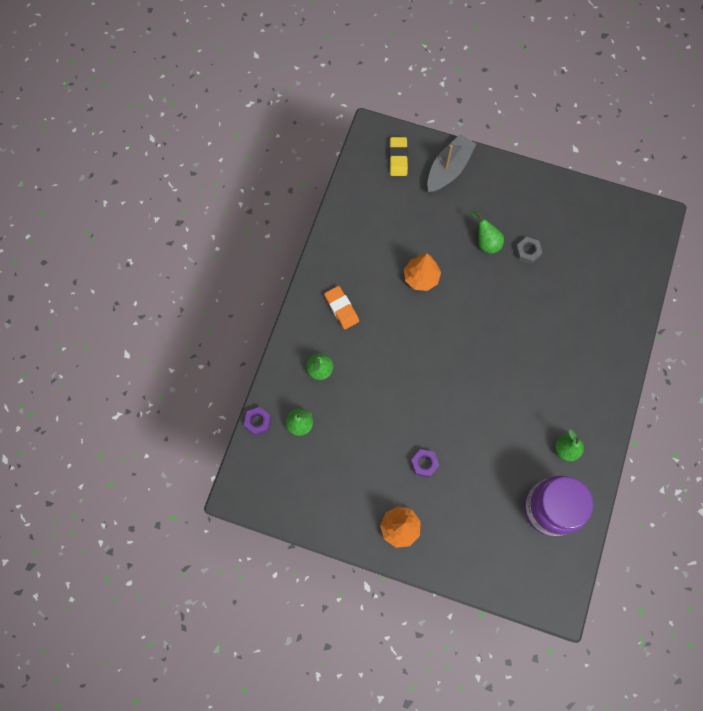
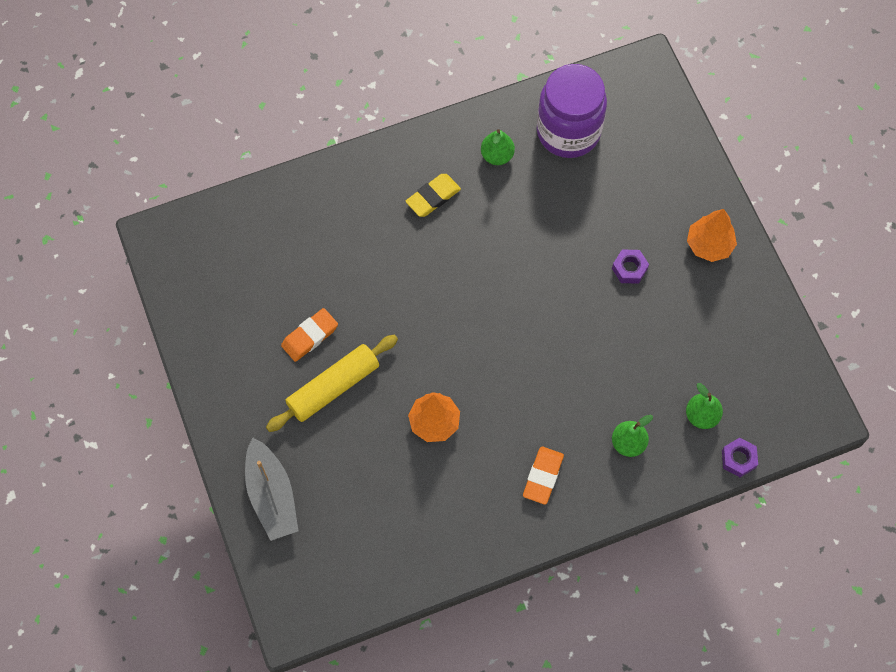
camera: 130 degrees left, 5 degrees down
yellow eraser [389,137,408,176] -> yellow eraser moved to [405,174,461,217]
grey boat [427,134,476,193] -> grey boat turned 105 degrees counterclockwise [245,438,298,541]
green pear [470,211,504,254] -> yellow rolling pin [266,335,398,432]
grey nut [515,237,542,264] -> orange eraser [281,308,338,362]

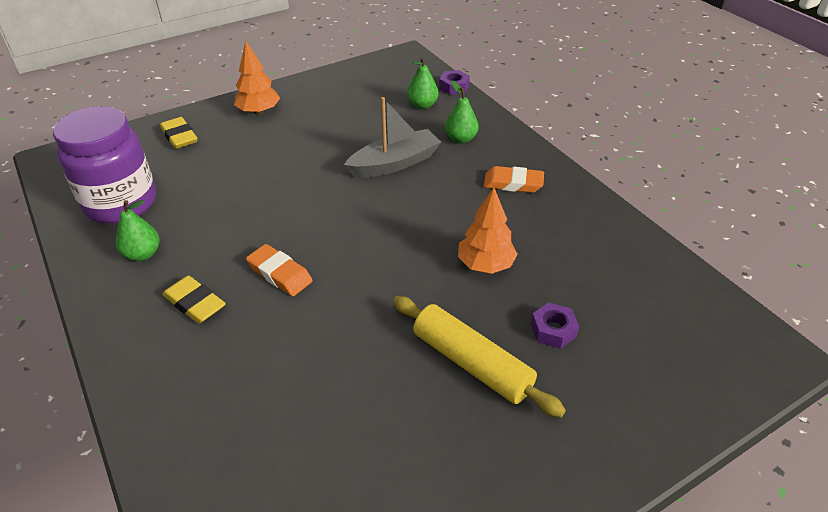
camera: 100 degrees left, 25 degrees down
grey boat [245,438,298,541] -> grey boat moved to [344,97,441,178]
orange eraser [281,308,338,362] -> orange eraser moved to [246,244,313,296]
purple nut [612,249,649,284] -> purple nut moved to [531,303,579,349]
none -> yellow eraser [160,117,197,149]

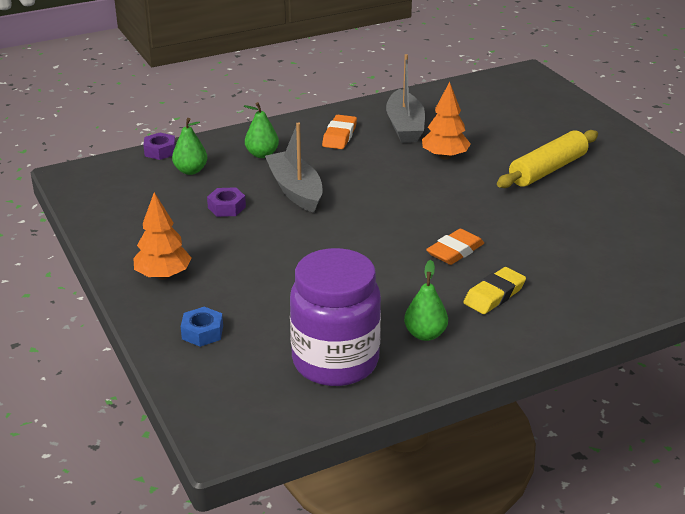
camera: 85 degrees left, 10 degrees down
yellow eraser [160,117,197,149] -> blue nut [181,307,223,347]
purple nut [531,303,579,349] -> purple nut moved to [207,187,246,217]
none -> grey boat [386,54,425,143]

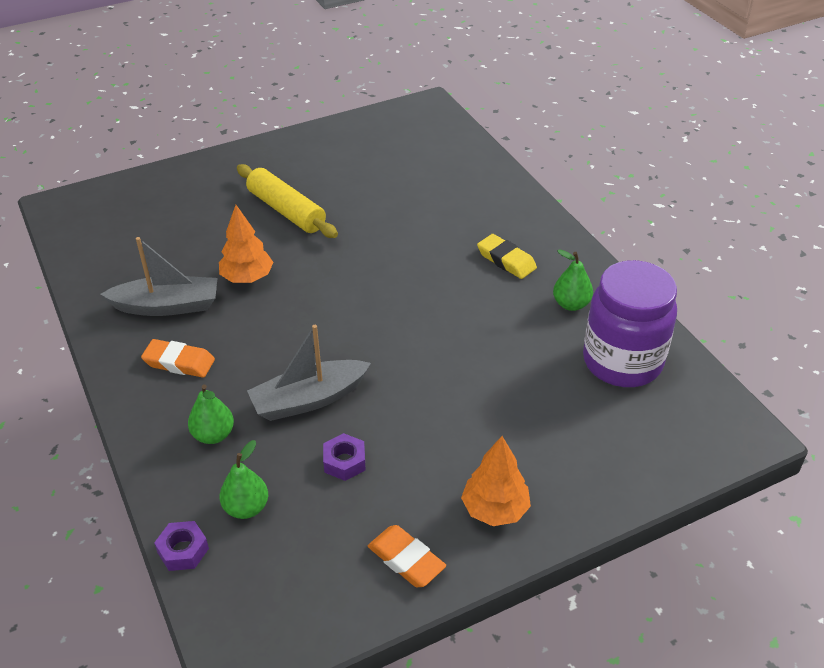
camera: 90 degrees left, 10 degrees up
blue nut [181,307,223,347] -> none
orange eraser [426,229,484,265] -> orange eraser moved to [368,525,446,587]

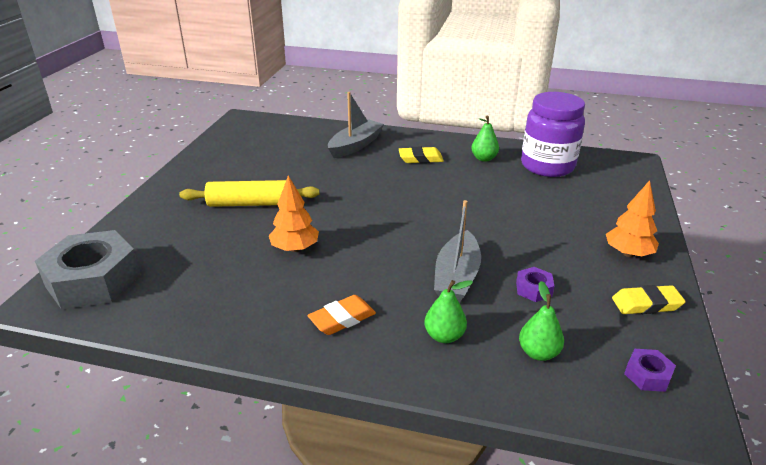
camera: 50 degrees left, 10 degrees down
grey boat [101,237,217,316] -> grey boat moved to [328,92,384,158]
purple nut [154,521,209,571] -> purple nut moved to [624,349,676,392]
orange eraser [368,525,446,587] -> yellow eraser [612,285,686,314]
none -> grey nut [35,230,141,309]

